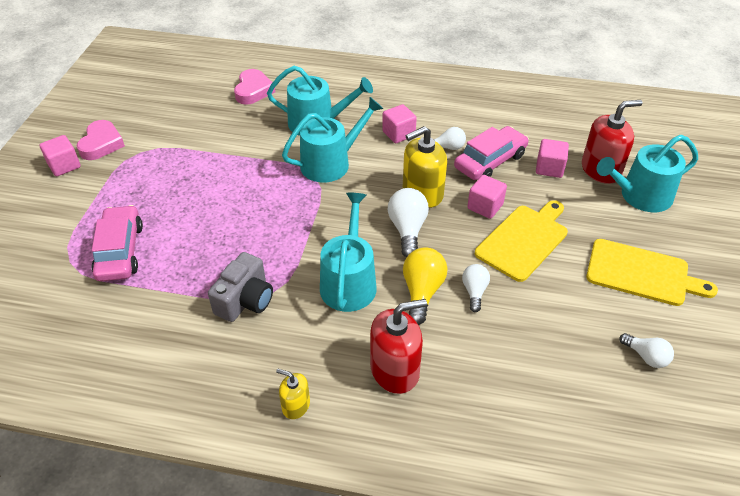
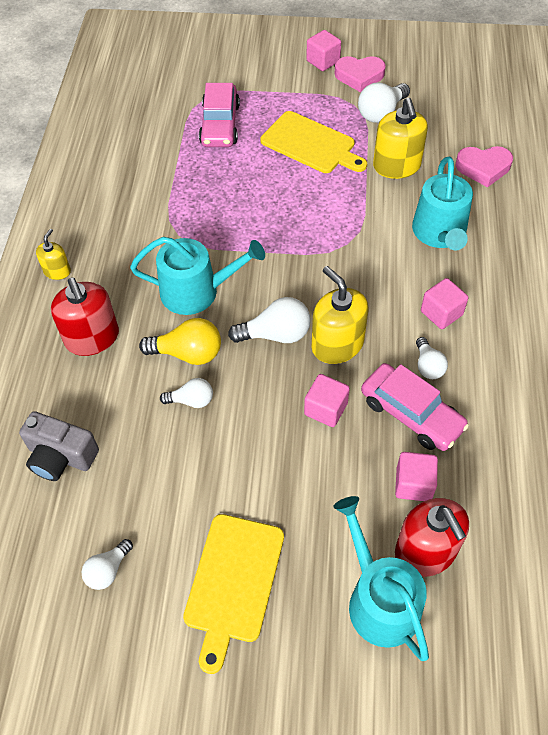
camera: 85 degrees right, 10 degrees up
pink car [92,205,143,281] -> pink car turned 105 degrees clockwise [199,83,240,147]
grey camera [208,252,273,322] -> grey camera moved to [19,411,99,481]
turquoise watering can [282,97,383,182] -> none
yellow cutting board [475,200,568,282] -> yellow cutting board moved to [260,111,367,173]
none -> white light bulb [358,82,410,123]
none -> yellow soap dispenser [373,98,428,179]

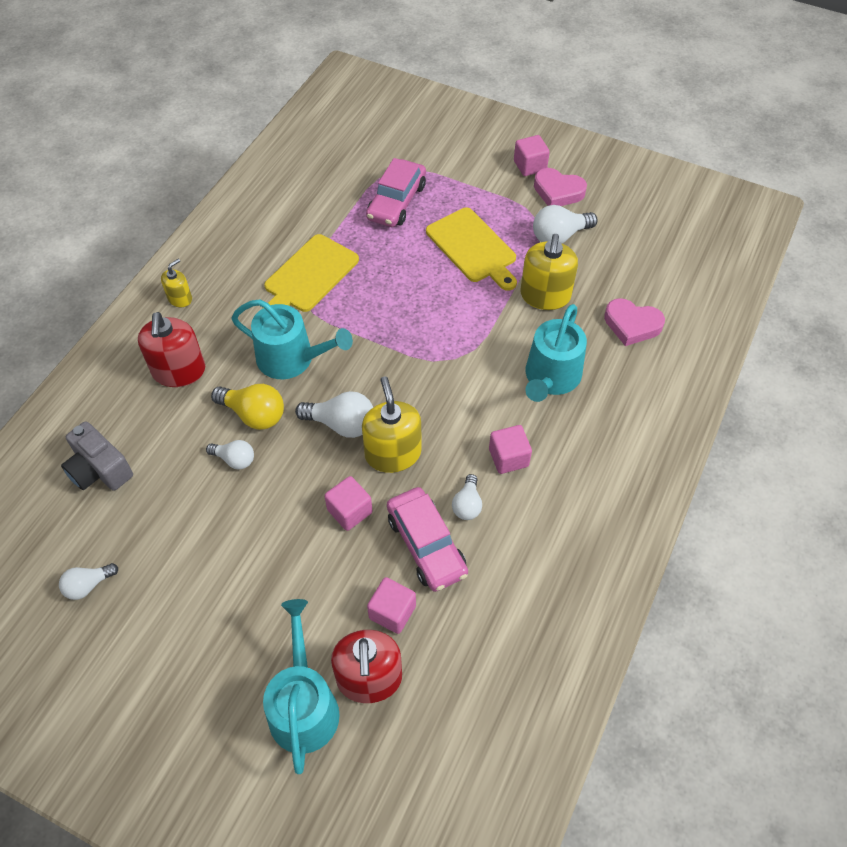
camera: 20 degrees right, 0 degrees up
yellow cutting board [183,514,284,674] -> yellow cutting board moved to [262,234,359,312]

